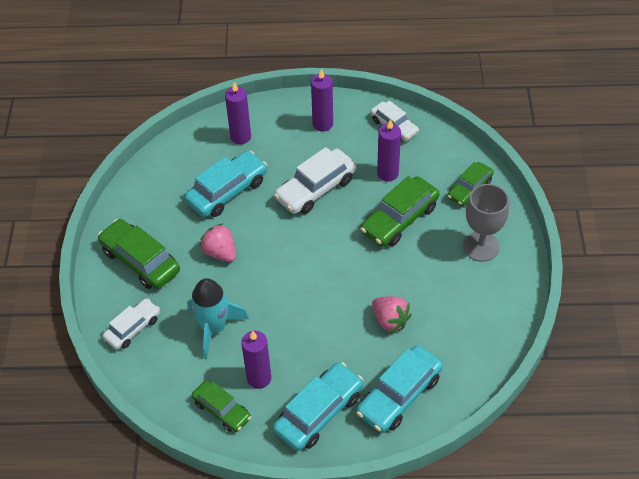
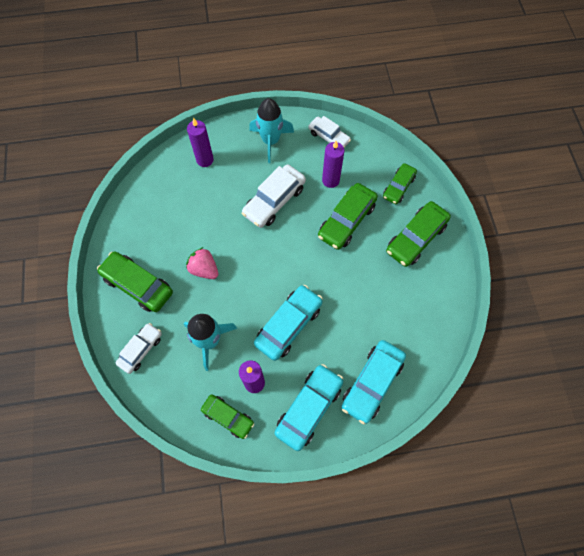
camera: 10 degrees left, 15 degrees up
turquoise car [184,151,267,217] -> turquoise car moved to [254,285,323,361]
purple candle [311,69,333,132] -> turquoise rocket [249,98,294,163]
pink strawberry [372,296,412,333] -> none
grey goblet [463,184,509,262] -> green car [386,201,451,267]

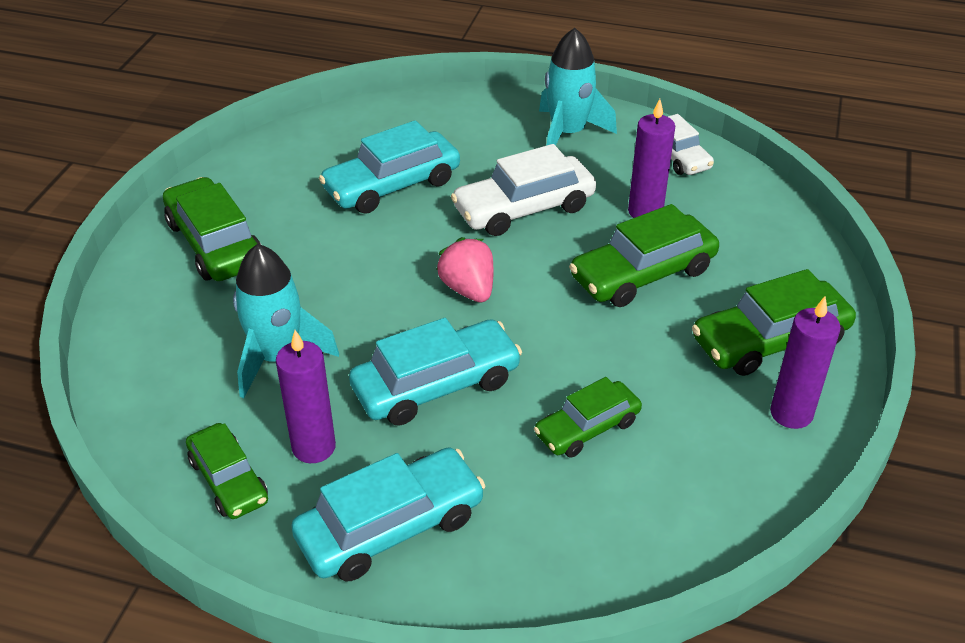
camera: 25 degrees right, 25 degrees down
white car [116,323,162,374] -> none
pink strawberry [186,247,218,279] -> pink strawberry moved to [436,237,493,302]
purple candle [187,118,214,167] -> purple candle moved to [770,296,841,429]
turquoise car [341,340,406,424] -> turquoise car moved to [319,120,460,214]
green car [383,163,417,204] -> green car moved to [534,377,642,457]

